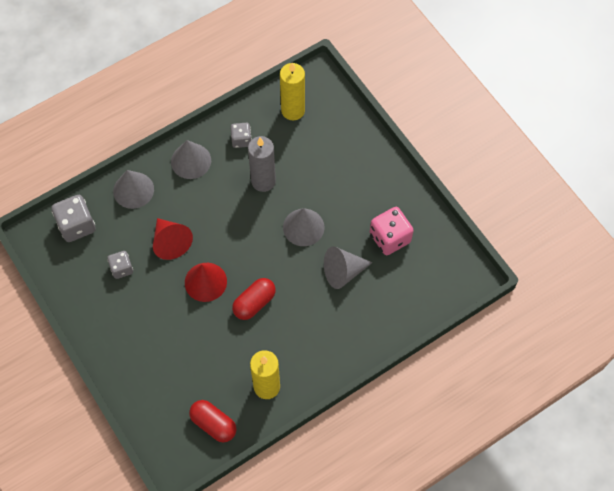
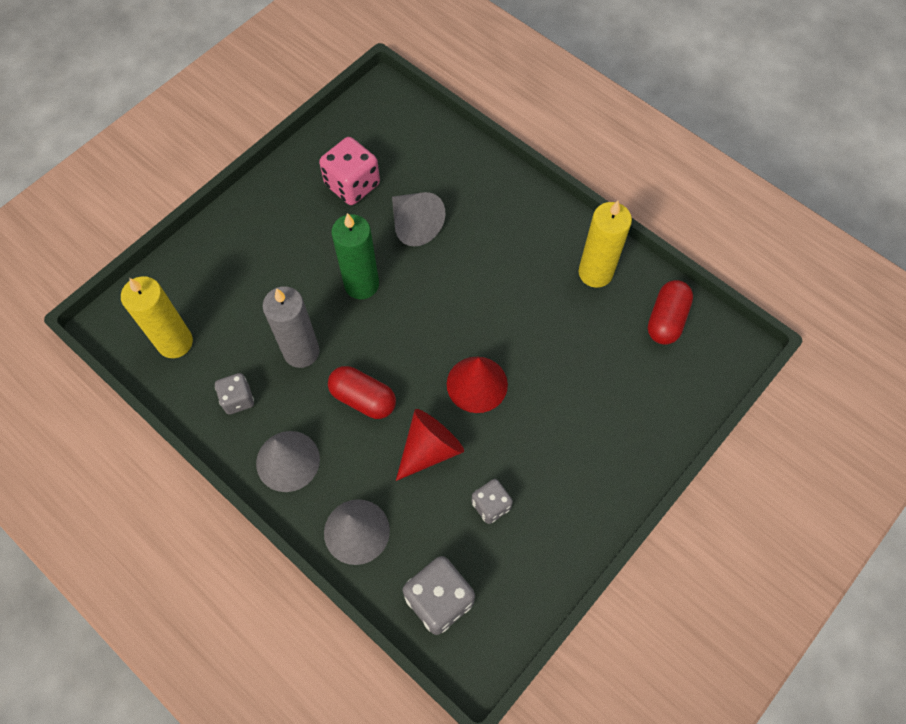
camera: 105 degrees left, 0 degrees up
red capsule [232,278,276,320] -> red capsule moved to [328,366,396,419]
grey cone [283,208,324,246] -> green candle [332,213,379,299]

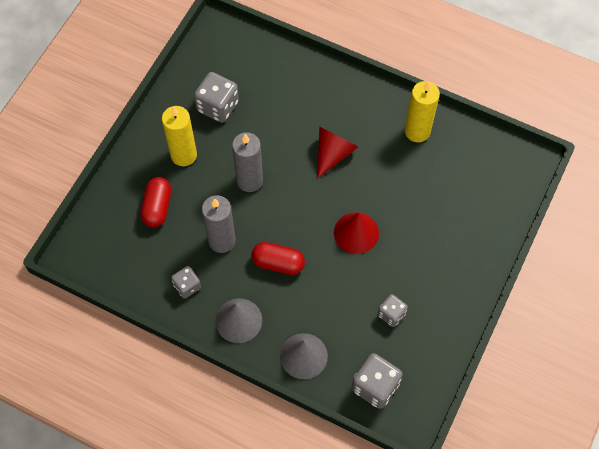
camera: 15 degrees left, 0 degrees up
yellow candle [121,276,193,358] -> yellow candle moved to [162,106,197,166]
pink dice [319,137,380,205] -> grey dice [194,72,239,123]
green candle [332,213,379,299] -> grey candle [232,132,263,192]
grey cone [392,192,445,246] -> none
red cone [396,409,464,481] -> red cone moved to [317,127,358,178]
red capsule [648,280,693,345] -> red capsule moved to [140,177,171,227]

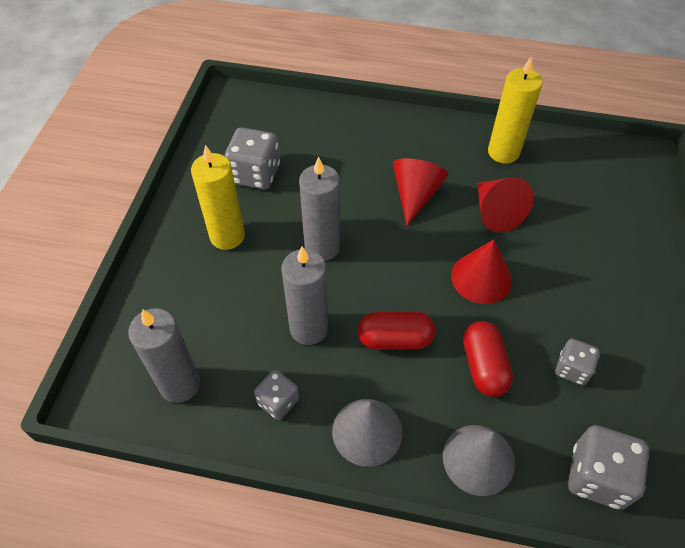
camera: 15 degrees left, 10 degrees down
red capsule [140,177,171,227] -> red capsule moved to [463,321,513,397]
none -> grey candle [128,308,200,403]
none -> red cone [478,177,534,232]

